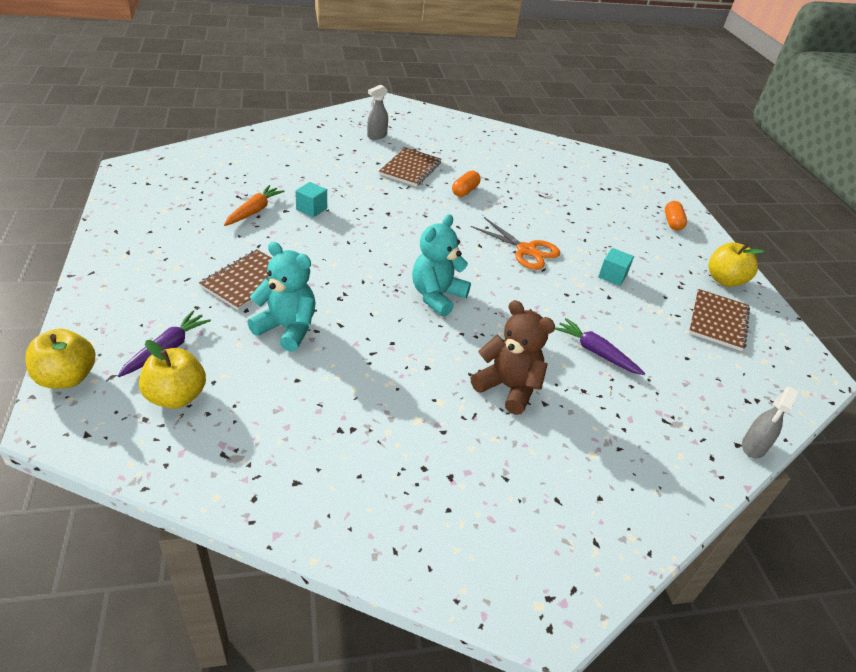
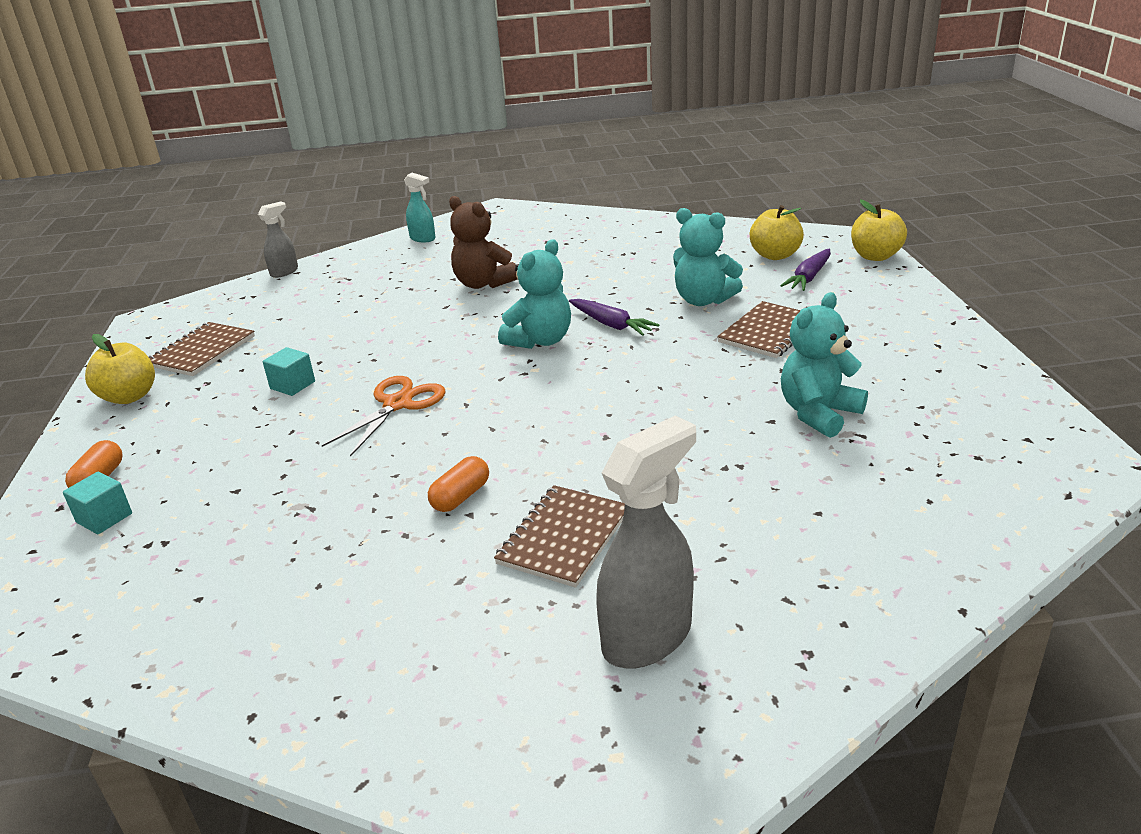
camera: 170 degrees left, 10 degrees down
orange carrot [224,185,285,226] -> turquoise teddy bear [781,292,868,438]
turquoise cube [295,182,327,217] -> turquoise cube moved to [63,472,132,534]
grey spray bottle [367,85,388,140] -> grey spray bottle [596,416,696,668], size x1.79
orange scissors [471,217,560,270] -> orange scissors turned 75 degrees clockwise [322,376,445,457]
purple carrot [555,318,645,375] -> purple carrot moved to [569,299,660,336]
none -> turquoise spray bottle [404,173,436,242]

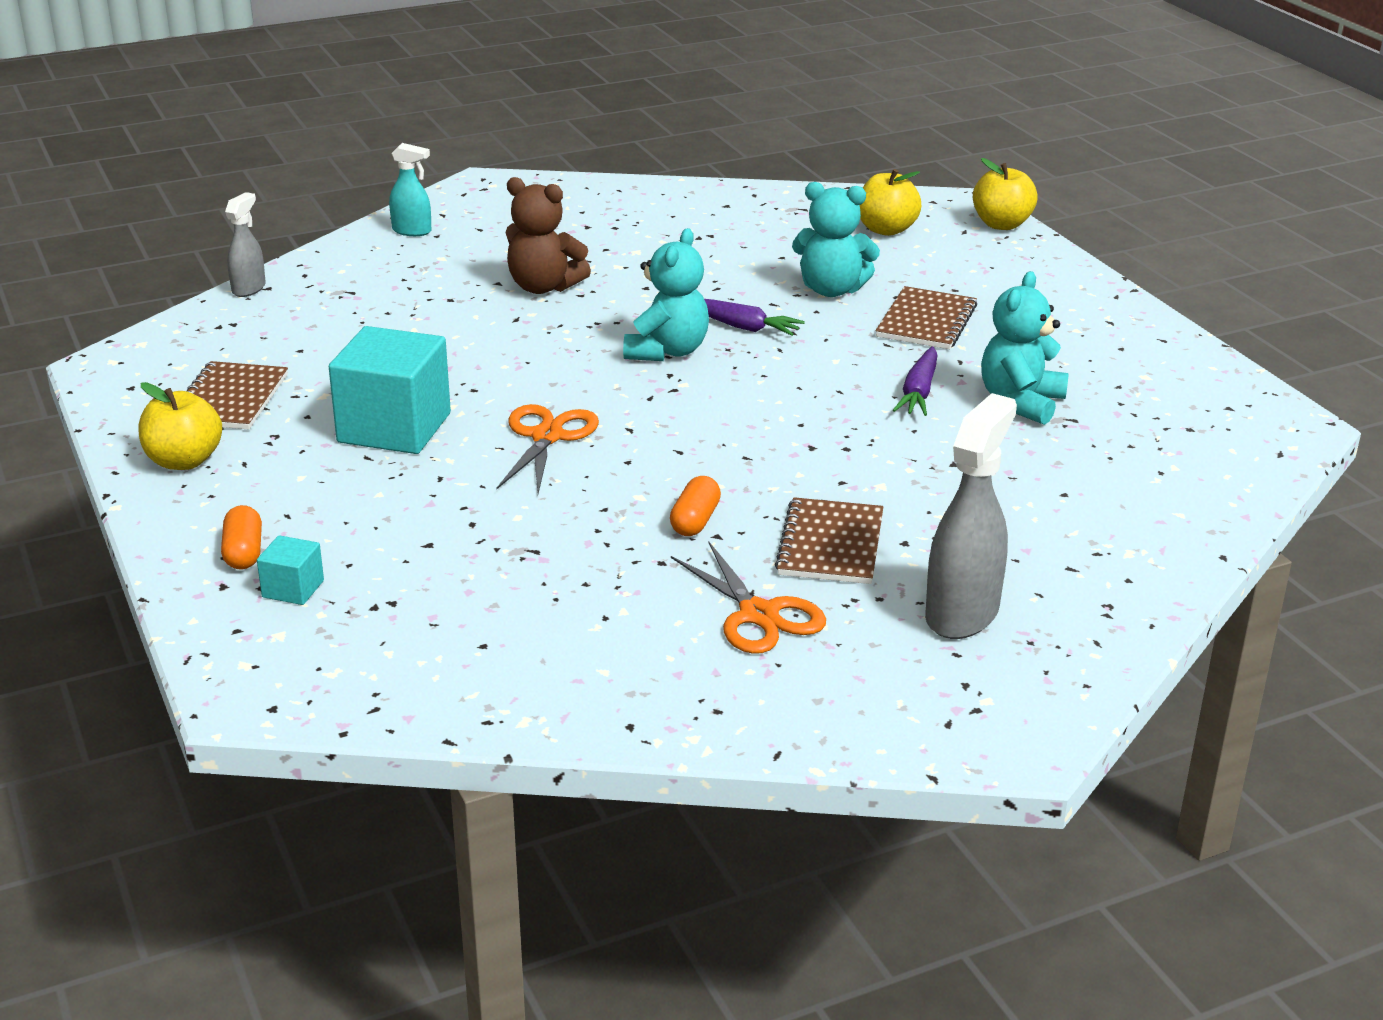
camera: 20 degrees left, 0 degrees up
turquoise cube [263,347,315,396] -> turquoise cube [329,326,451,454], size x2.17
purple carrot [780,249,831,291] -> purple carrot moved to [893,346,937,416]
none -> orange scissors [671,542,826,654]

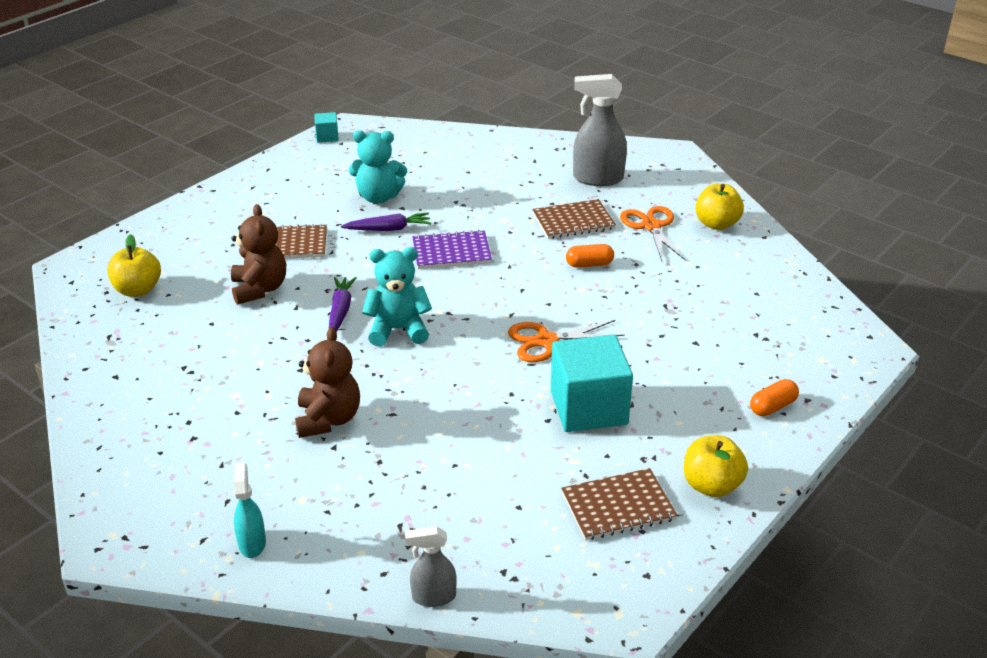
camera: 115 degrees left, 5 degrees up
turquoise cube [257,535,324,605] -> turquoise cube moved to [314,112,339,143]
orange scissors [671,542,826,654] -> orange scissors turned 45 degrees counterclockwise [620,206,686,261]
turquoise teddy bear [792,182,880,297] -> brown teddy bear [231,204,286,305]
yellow apple [973,158,1038,230] -> yellow apple moved to [695,184,744,230]
none -> purple notebook [412,230,492,269]

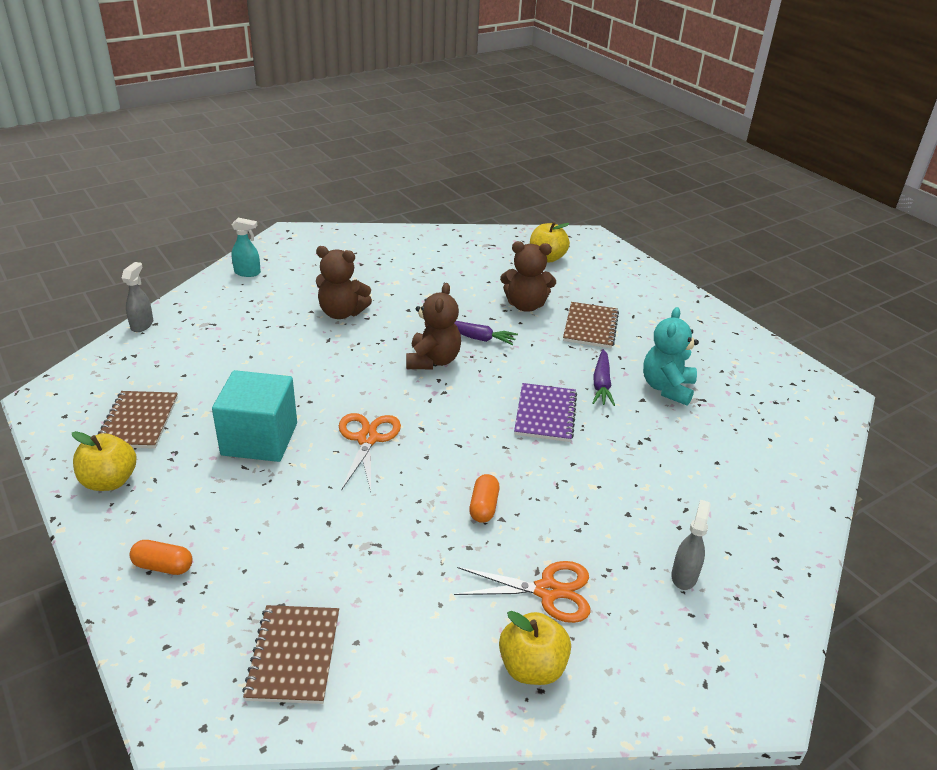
camera: 105 degrees right, 0 degrees up
turquoise cube [314,112,339,143] -> none
turquoise teddy bear [362,247,432,347] -> brown teddy bear [406,283,461,369]
brown notebook [532,199,616,239] -> brown notebook moved to [242,605,339,704]
grey spray bottle [573,74,627,186] -> grey spray bottle [671,500,711,590], size x0.56
orange capsule [750,379,799,416] -> orange capsule turned 60 degrees counterclockwise [130,540,193,575]

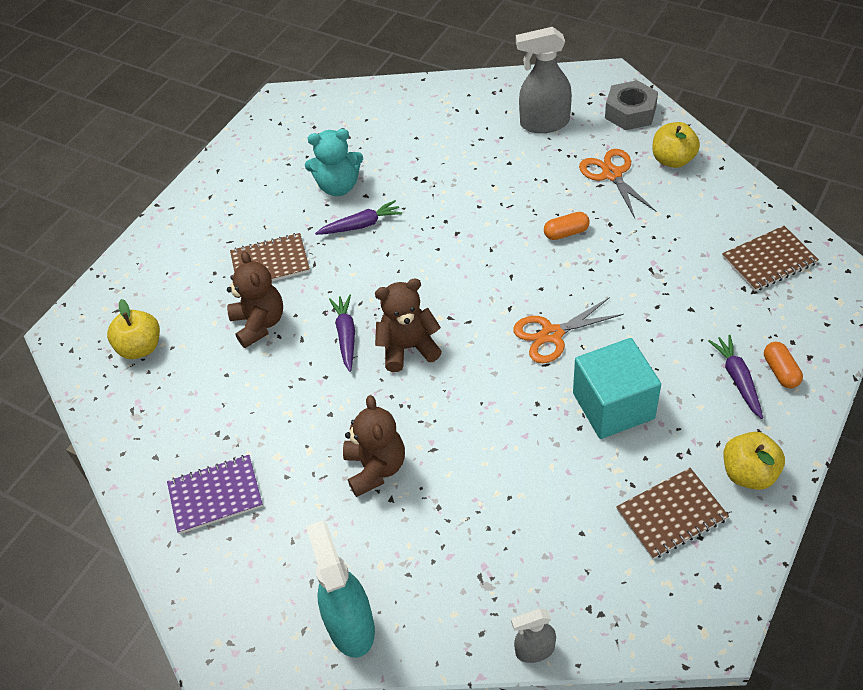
camera: 110 degrees left, 15 degrees up
turquoise spray bottle [231,218,261,277] -> turquoise spray bottle [306,520,375,658], size x1.79
purple notebook [514,383,577,442] -> purple notebook moved to [167,455,263,534]
grey spray bottle [671,500,711,590] -> grey spray bottle [516,27,572,133], size x1.79
none -> grey nut [605,80,658,130]
none -> purple carrot [708,335,763,419]

